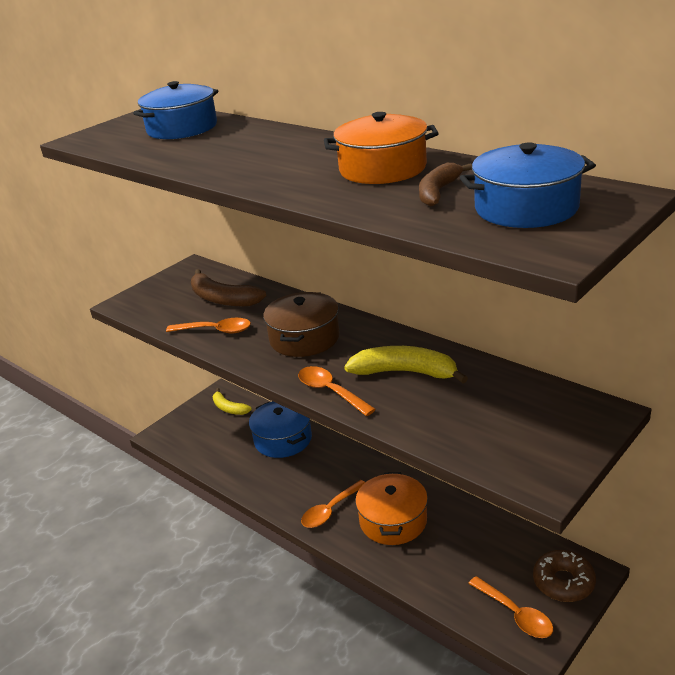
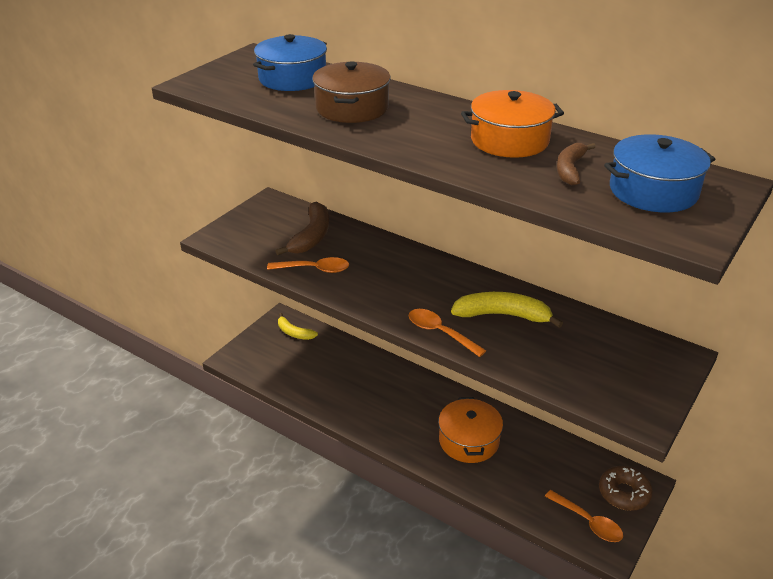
camera: 10 degrees left, 5 degrees up
brown banana [191,269,266,307] -> brown banana turned 105 degrees counterclockwise [276,201,329,255]
blue pot [249,401,312,458] -> none
brown pot [263,292,340,357] -> brown pot moved to [312,61,391,123]
orange spoon [301,480,365,528] -> none

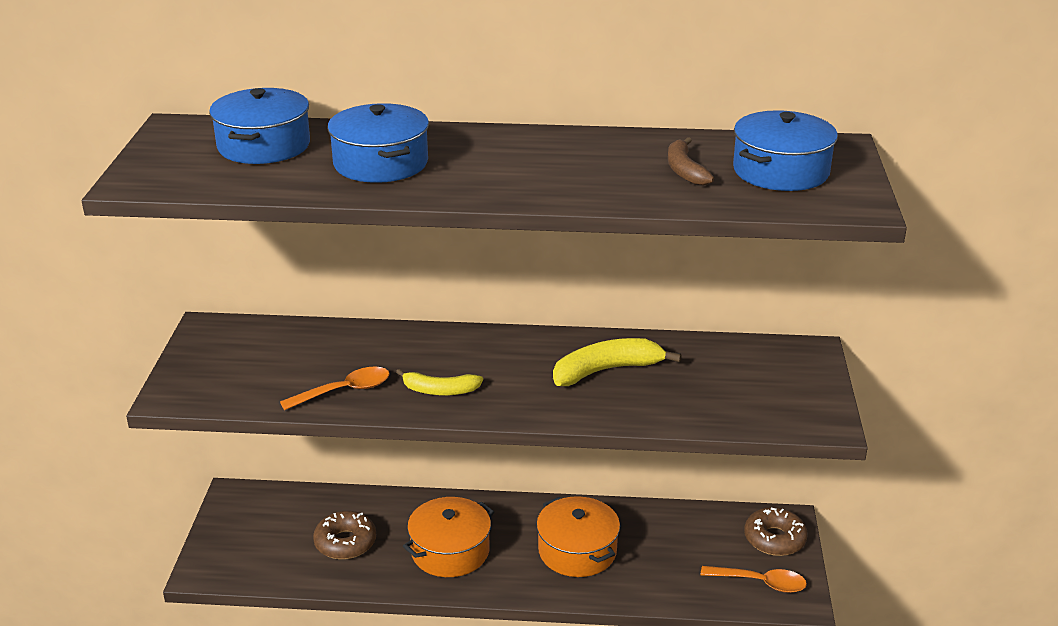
camera: 30 degrees left, 5 degrees down
brown banana [276,201,329,255] -> none
yellow banana [278,313,318,340] -> yellow banana moved to [396,369,483,396]
brown pot [312,61,391,123] -> blue pot [328,103,429,183]
orange spoon [409,309,486,357] -> none
orange pot [461,90,564,158] -> orange pot moved to [403,497,494,577]
none -> brown donut [313,511,376,559]

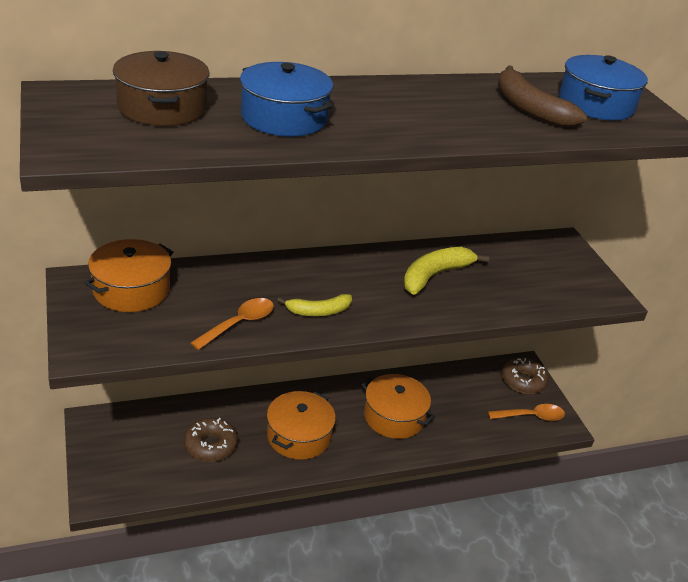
camera: 25 degrees left, 5 degrees up
blue pot [209,88,310,164] -> brown pot [113,51,210,126]
brown banana [668,137,714,186] -> brown banana [498,65,587,127], size x1.55
none -> orange pot [84,239,173,312]

